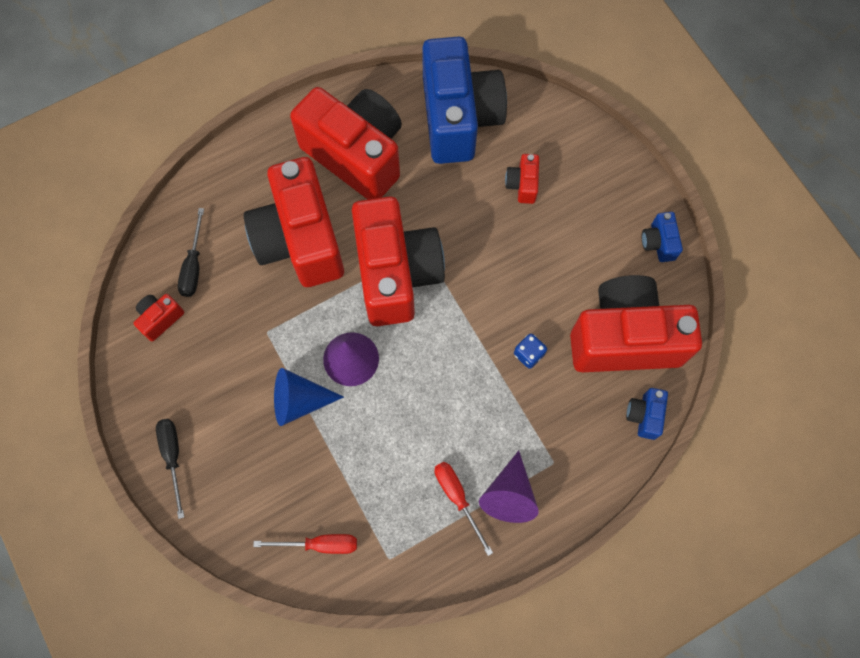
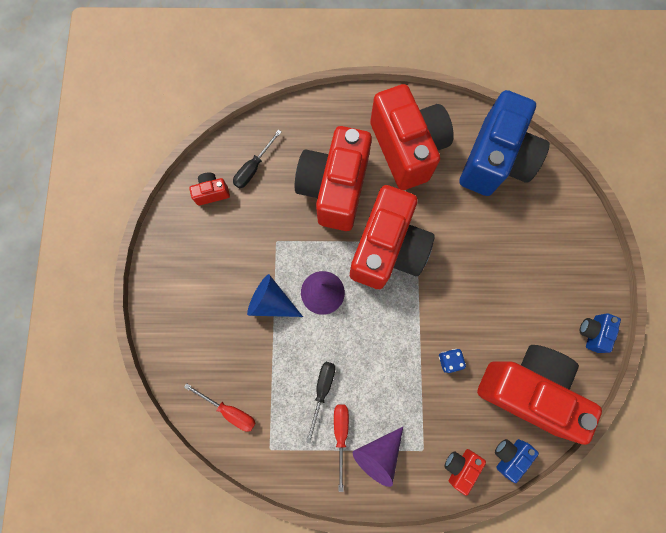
camera: 30 degrees right, 5 degrees up
black screwdriver [156,419,184,519] -> black screwdriver moved to [306,362,335,444]
red camera [505,154,539,204] -> red camera moved to [445,449,486,496]

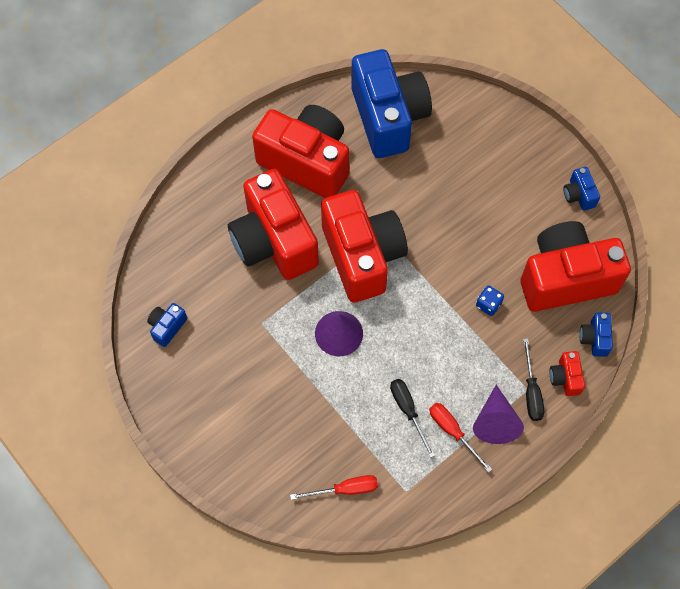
camera: 40 degrees left, 10 degrees down
red camera [189,172,230,206] -> blue camera [147,303,187,347]
black screwdriver [233,129,282,189] -> black screwdriver moved to [523,338,544,421]
blue cone [247,274,303,317] -> none

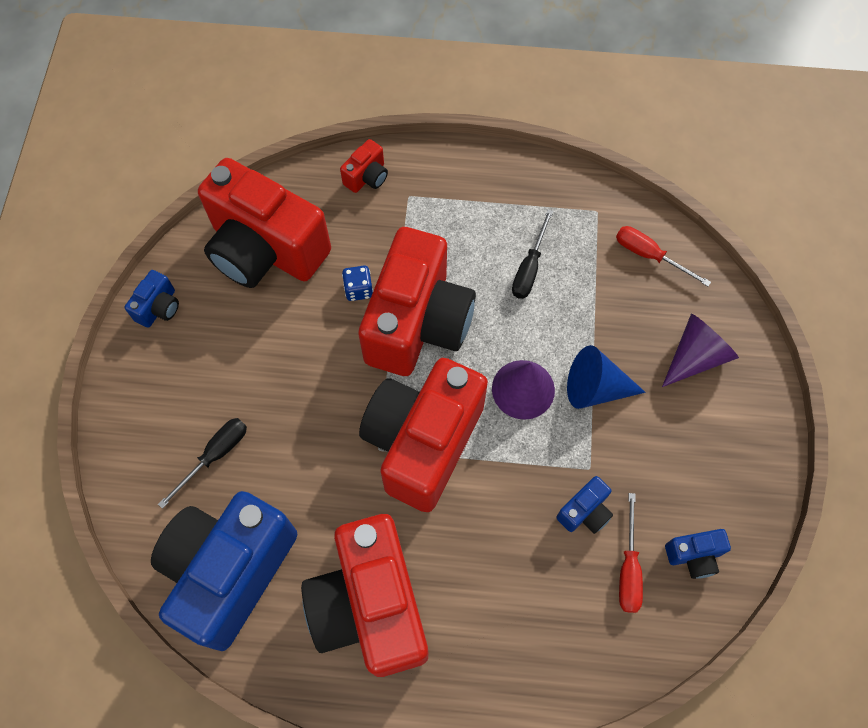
camera: 135 degrees left, 0 degrees up
red camera [228,169,319,280] -> red camera moved to [358,227,476,376]
red screwdriver [429,403,492,473] -> red screwdriver moved to [619,493,643,613]
purple cone [473,385,524,444] -> purple cone moved to [662,314,739,387]
black screwdriver [523,338,544,421] -> black screwdriver moved to [158,418,247,509]
blue camera [580,313,613,357] -> blue camera moved to [556,476,613,534]
none -> blue cone [567,345,646,409]

